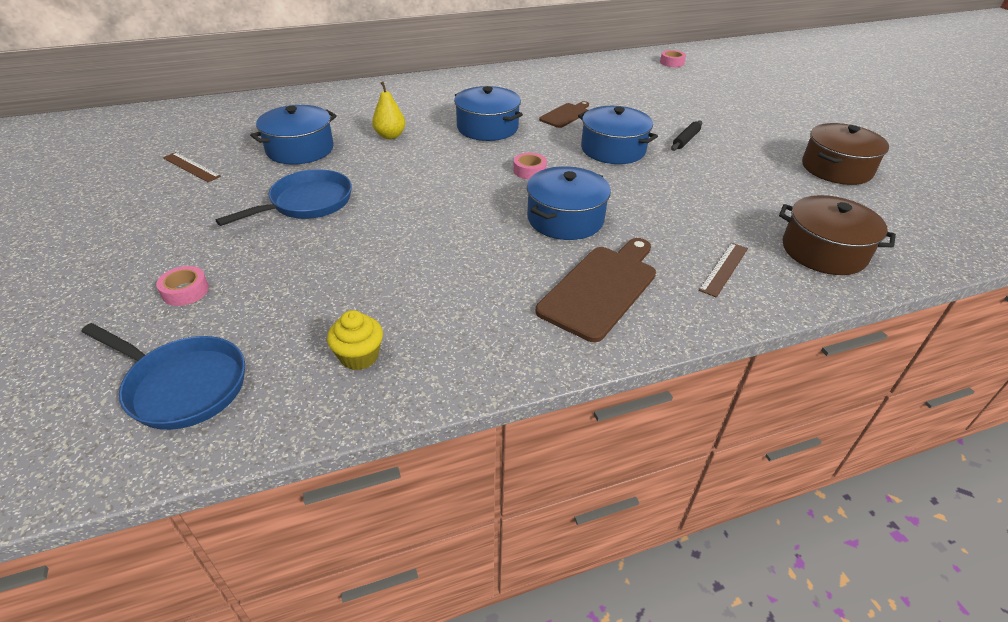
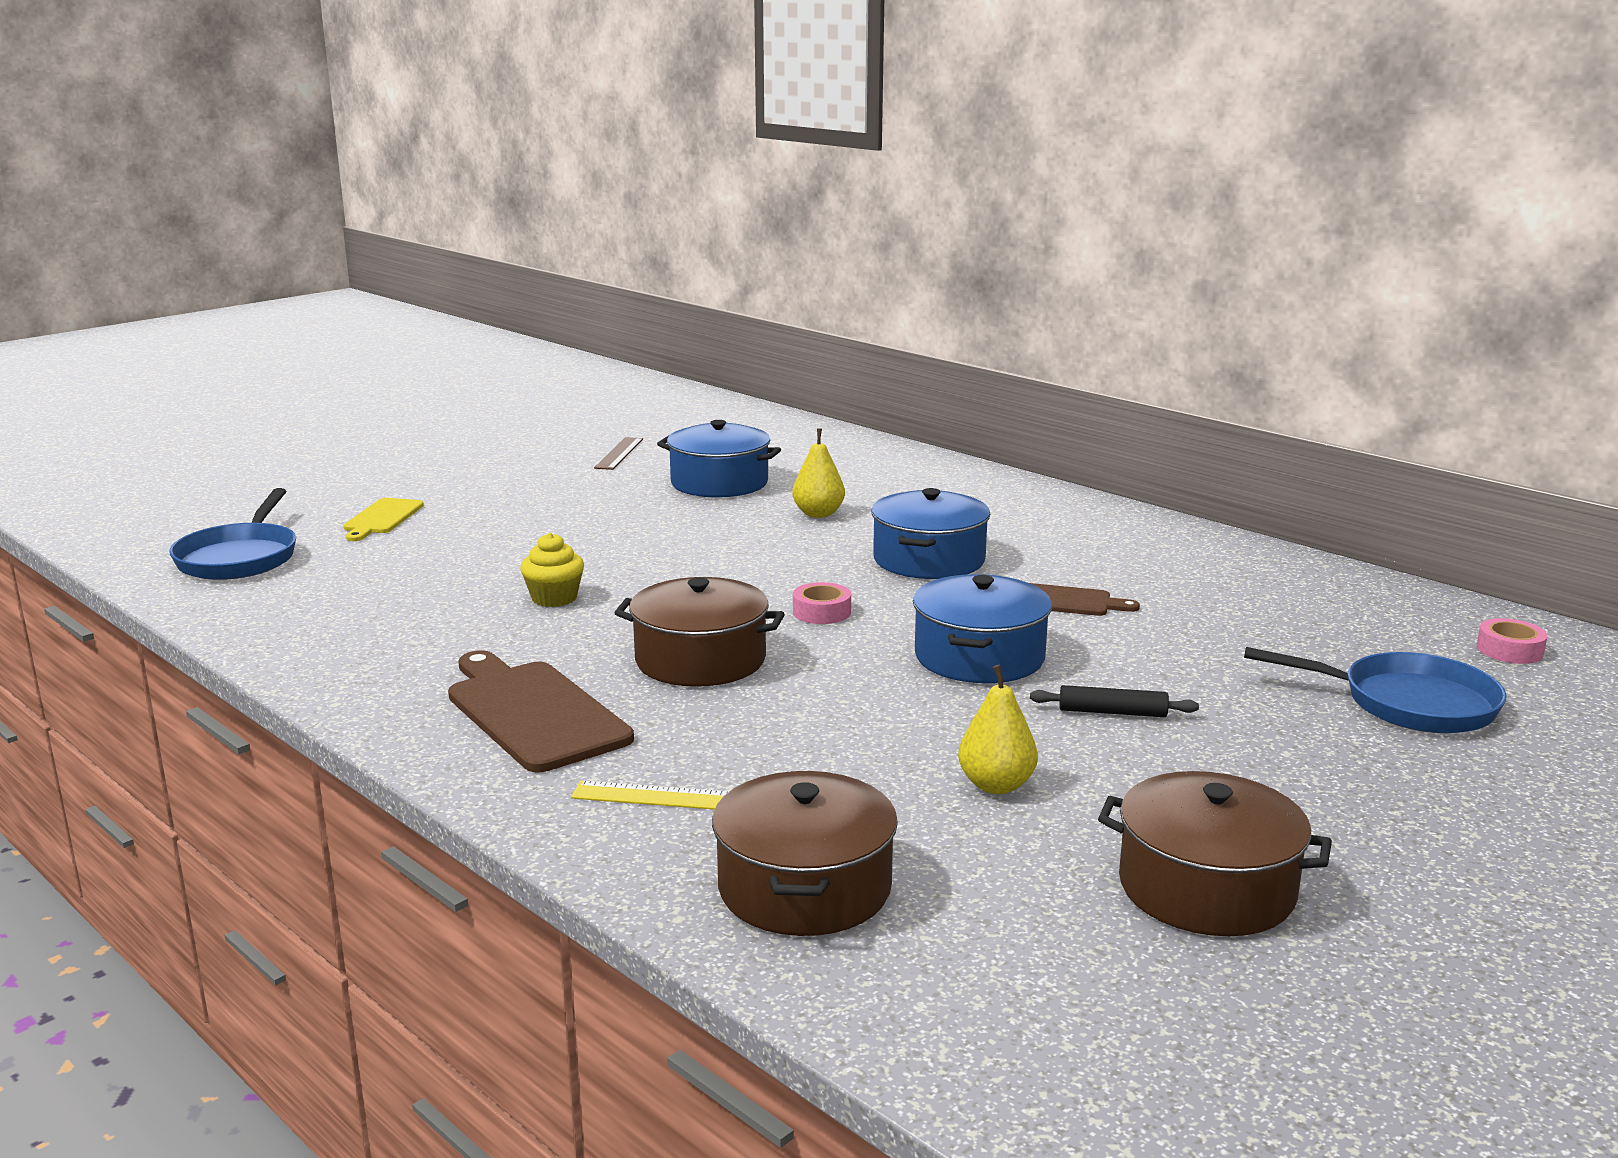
camera: 65 degrees right, 20 degrees down
pink tape [156,266,209,306] -> yellow cutting board [344,498,424,541]
blue pan [215,169,352,226] -> blue pan moved to [1244,647,1506,733]
yellow cupcake [327,310,383,370] -> yellow cupcake moved to [520,533,584,607]
blue pot [527,166,611,240] -> brown pot [614,577,785,687]
brown cutting board [536,238,656,342] -> brown cutting board turned 135 degrees counterclockwise [448,650,634,772]
brown ruler [699,243,748,298] -> yellow ruler [571,781,730,810]
none -> yellow pear [958,665,1038,794]

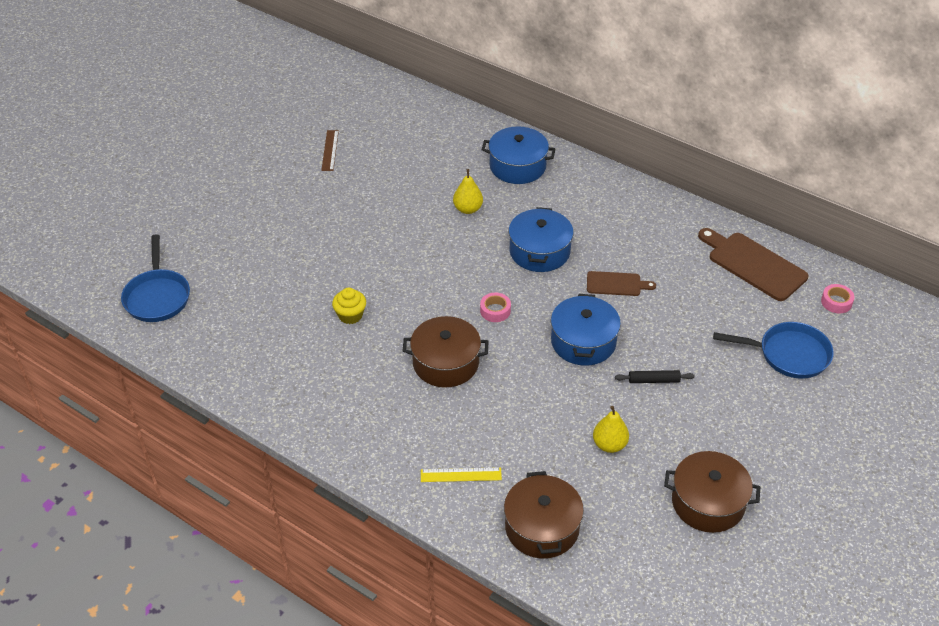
camera: 10 degrees left, 25 degrees up
yellow cutting board [344,498,424,541] -> none
brown cutting board [448,650,634,772] -> brown cutting board moved to [698,228,808,301]
blue pot [657,420,781,498] -> blue pot moved to [482,126,555,184]

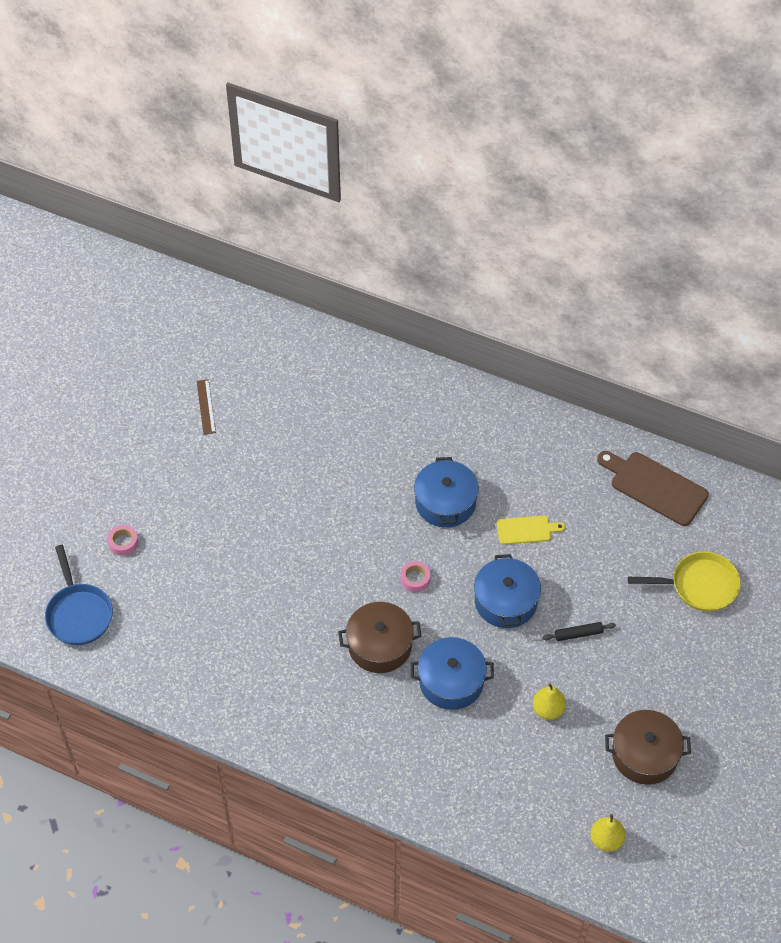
camera: 10 degrees left, 10 degrees up
yellow cupcake [332,288,366,324] -> none
yellow ruler [421,467,502,482] -> none
yellow pear [453,169,483,214] -> yellow pear moved to [590,814,626,852]
blue pot [482,126,555,184] -> blue pot moved to [411,637,494,710]
brown pot [504,471,584,559] -> none
brown cutting board [587,271,656,296] -> yellow cutting board [497,516,565,545]
blue pan [713,322,834,379] -> yellow pan [628,551,741,612]
pink tape [821,284,855,313] -> pink tape moved to [107,525,138,556]

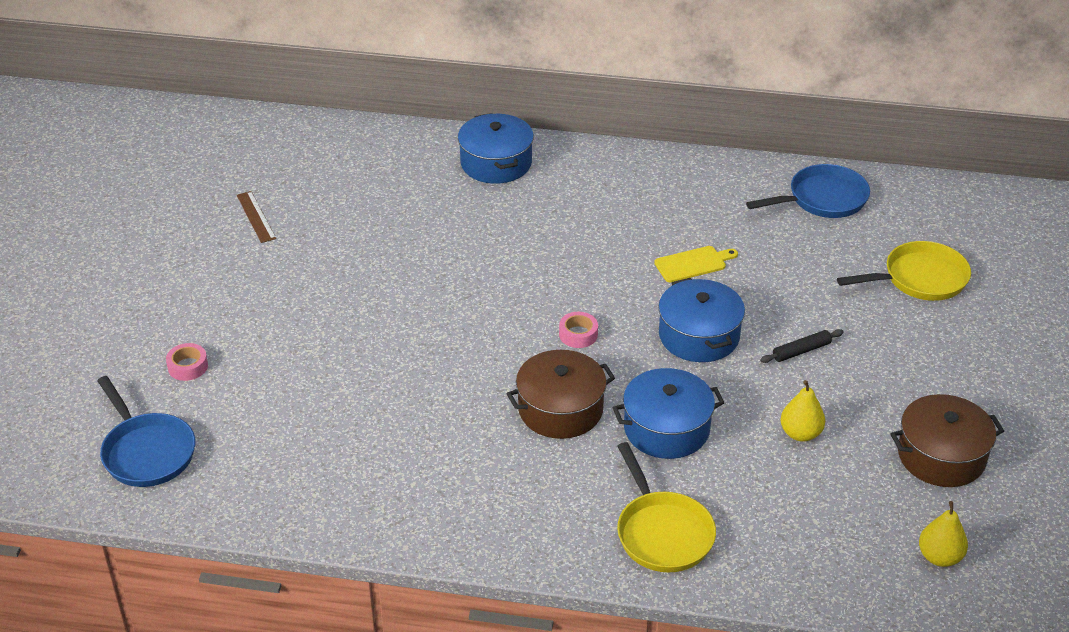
camera: 15 degrees left, 15 degrees down
blue pot [414,457,479,528] -> blue pot moved to [458,113,534,184]
brown cutting board [597,451,709,526] -> blue pan [746,164,870,218]
none -> yellow pan [617,442,716,572]

